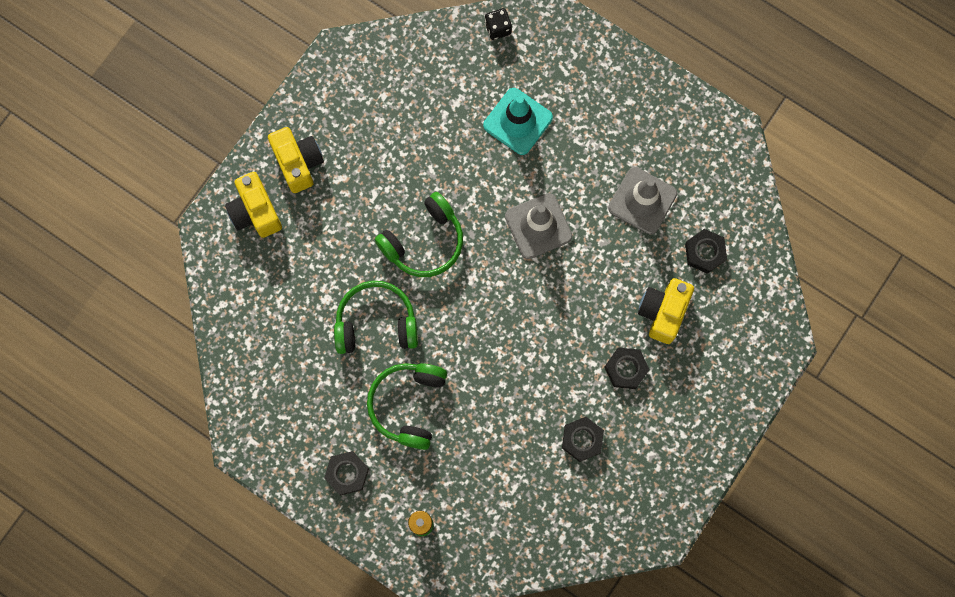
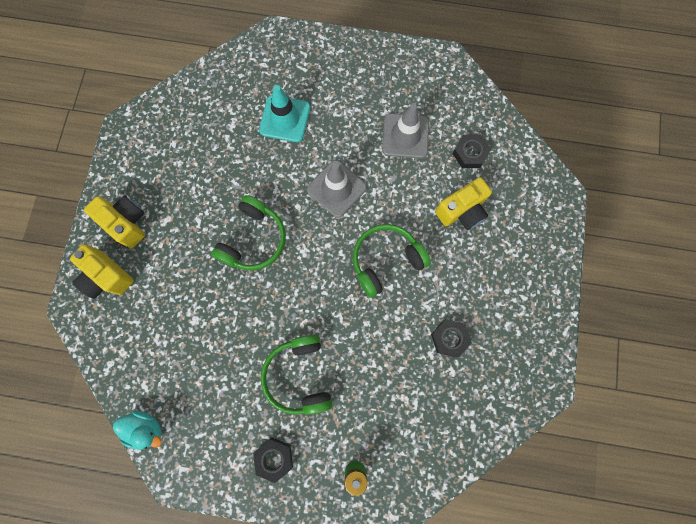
camera: 25 degrees left, 0 degrees up
green headphones [334,281,418,354] -> green headphones moved to [353,224,431,298]
black dice [485,8,512,40] -> none
black nut [604,347,650,389] -> none
yellow camera [638,278,694,344] -> yellow camera turned 120 degrees counterclockwise [435,177,492,230]
none -> turquoise duck [113,411,162,450]

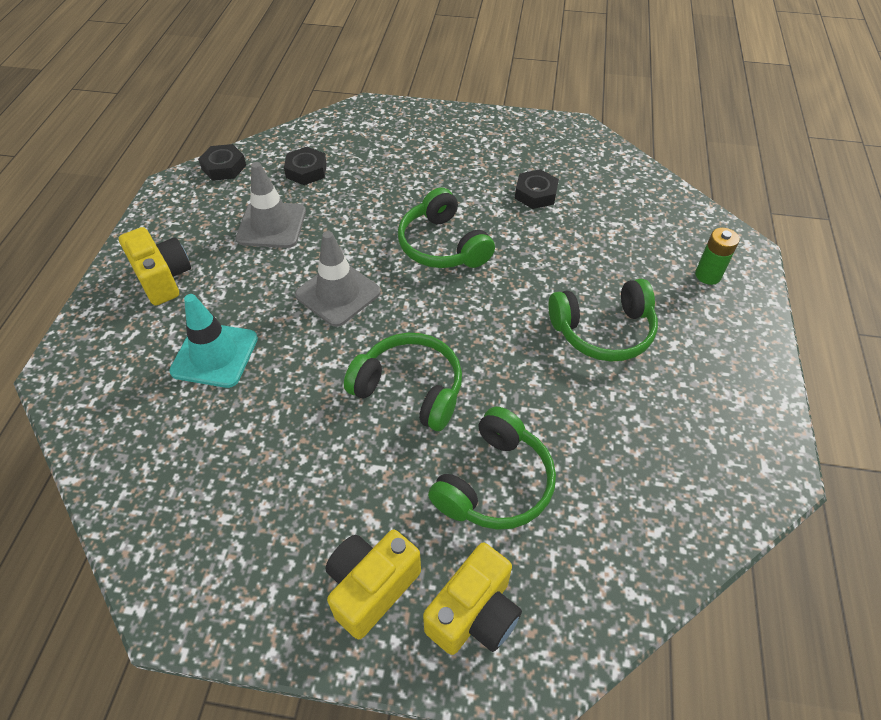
camera: 90 degrees left, 25 degrees down
turquoise duck [113,411,162,450] -> none
black nut [253,438,293,483] -> black nut moved to [198,144,246,181]
yellow camera [435,177,492,230] -> yellow camera moved to [119,227,191,306]
none -> green headphones [428,407,556,530]

